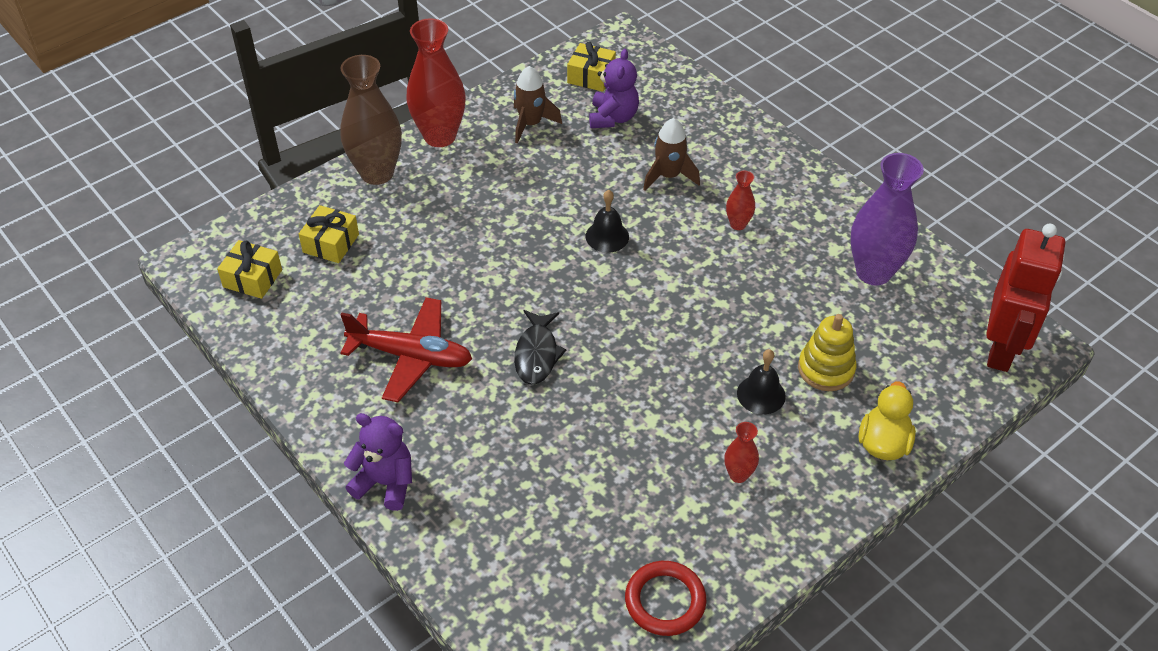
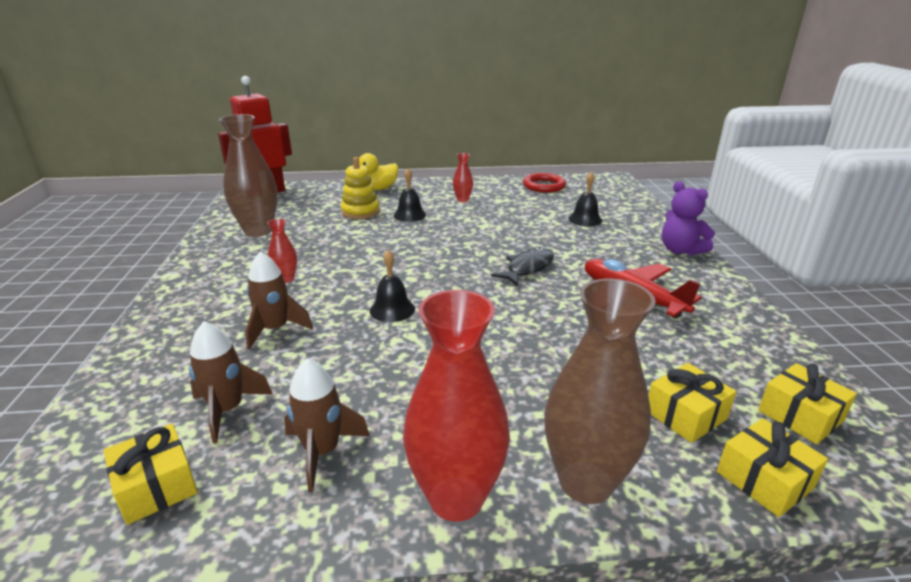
camera: 145 degrees left, 20 degrees down
purple teddy bear [589,49,639,128] -> brown rocket [189,321,273,444]
purple vase [851,153,924,285] -> brown vase [219,114,278,237]
none -> black bell [568,172,602,226]
none -> yellow gift [717,418,828,517]

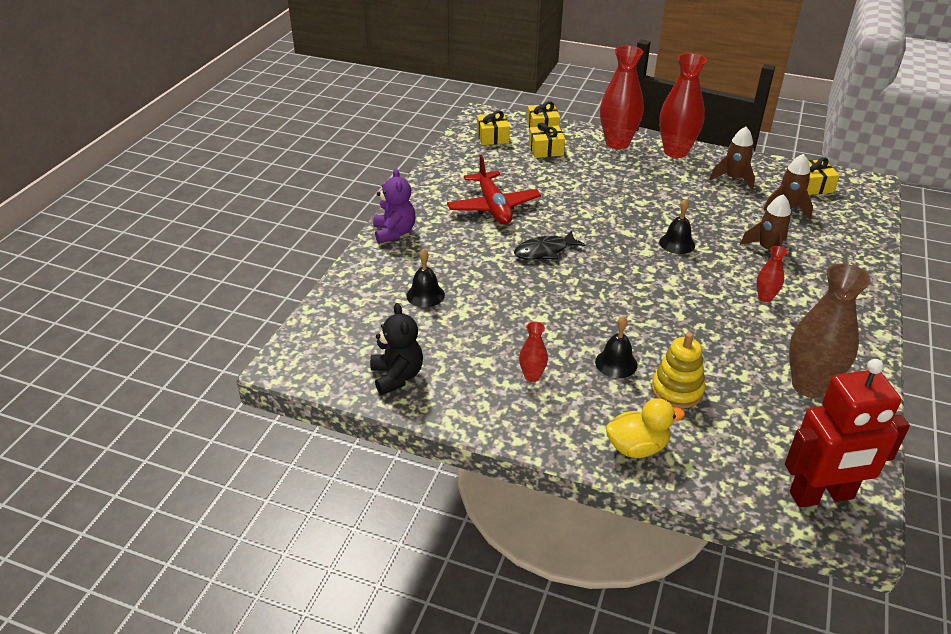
camera: 155 degrees left, 10 degrees up
red ring [523,173,566,192] -> black teddy bear [370,303,423,395]
brown vase [544,279,656,504] -> red vase [600,46,644,149]

